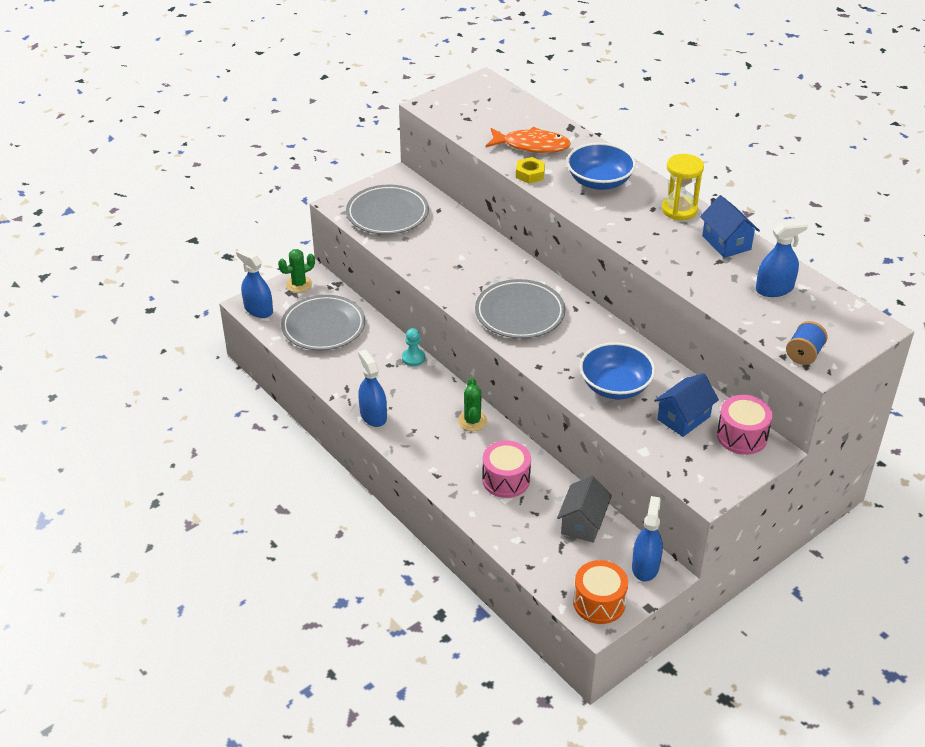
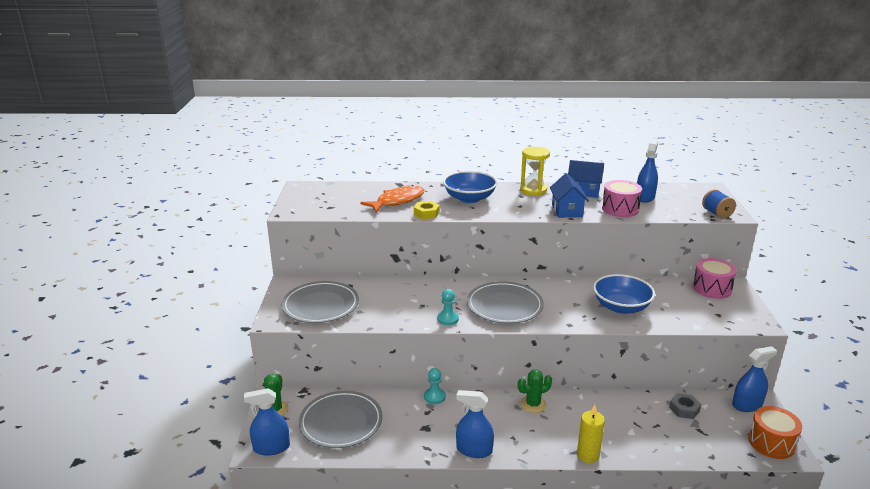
camera: 50 degrees left, 15 degrees down
green cactus [458,378,487,431] -> green cactus turned 60 degrees counterclockwise [518,369,552,413]
pink drum [482,440,531,498] -> pink drum moved to [602,180,642,217]
grey house [557,476,612,543] -> grey nut [669,393,701,419]
blue spray bottle [632,496,663,581] -> blue spray bottle turned 105 degrees clockwise [732,346,777,412]
blue house [654,373,719,437] -> blue house moved to [550,173,589,218]
none -> turquoise pawn [437,289,459,325]
none -> yellow candle [577,405,605,463]

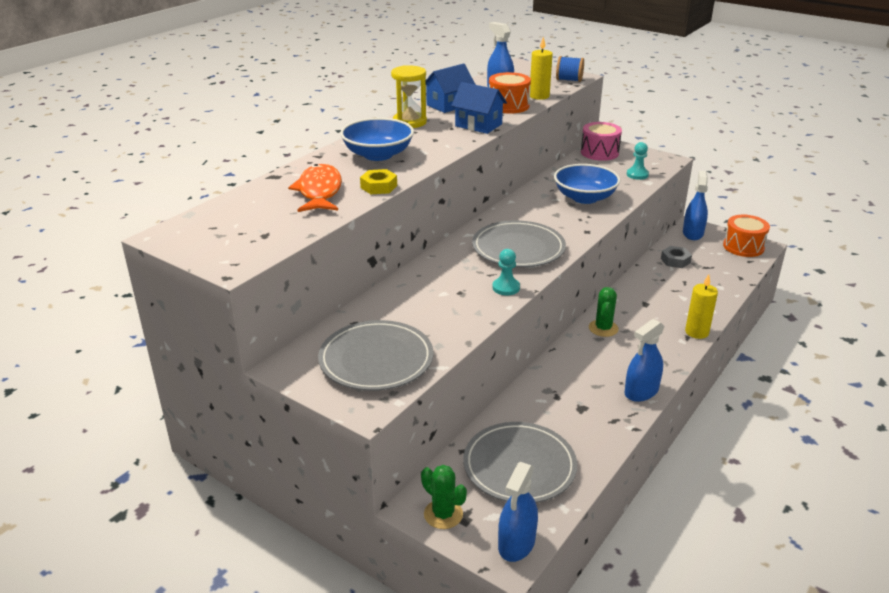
camera: 55 degrees left, 5 degrees up
turquoise pawn [424,368,446,404] -> turquoise pawn moved to [627,142,649,180]
pink drum [602,180,642,217] -> orange drum [489,72,531,113]
none -> yellow candle [530,37,553,100]

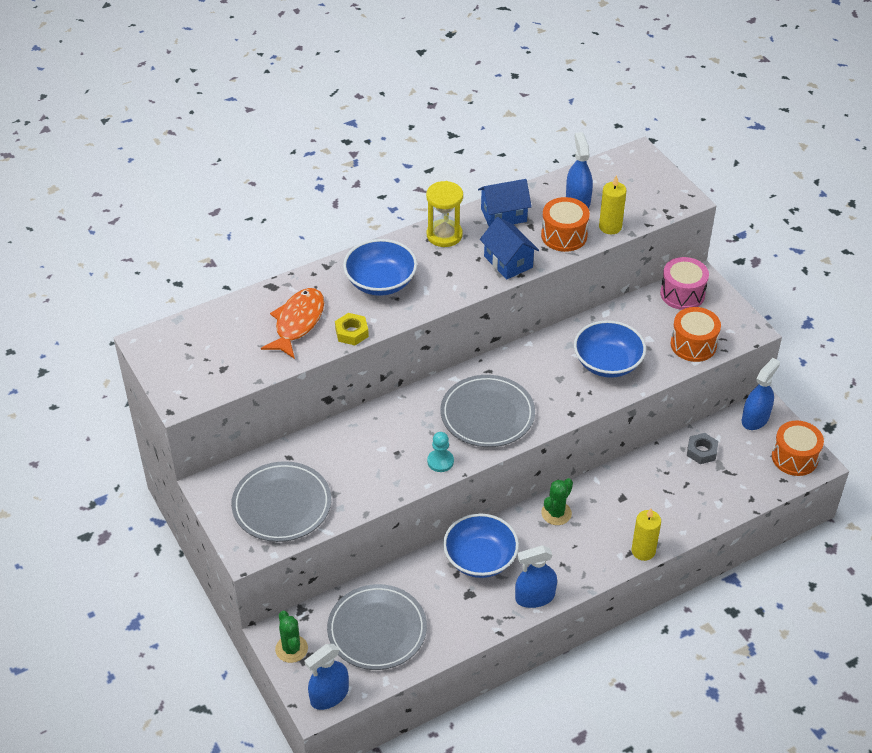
camera: 25 degrees right, 15 degrees up
blue spool [556,56,584,82] -> none
turquoise pawn [627,142,649,180] -> orange drum [671,307,721,362]
none -> blue bowl [443,513,519,578]

